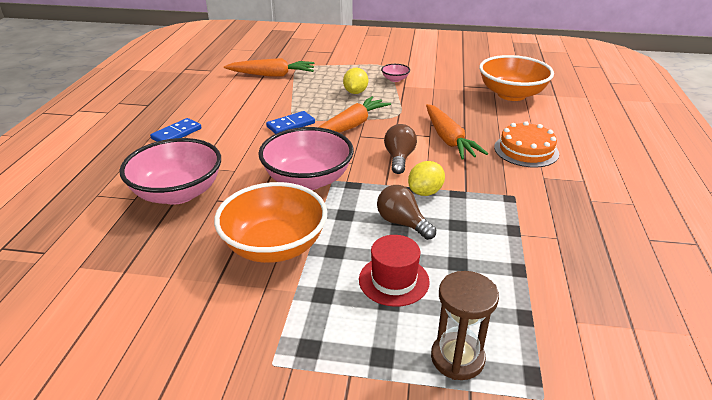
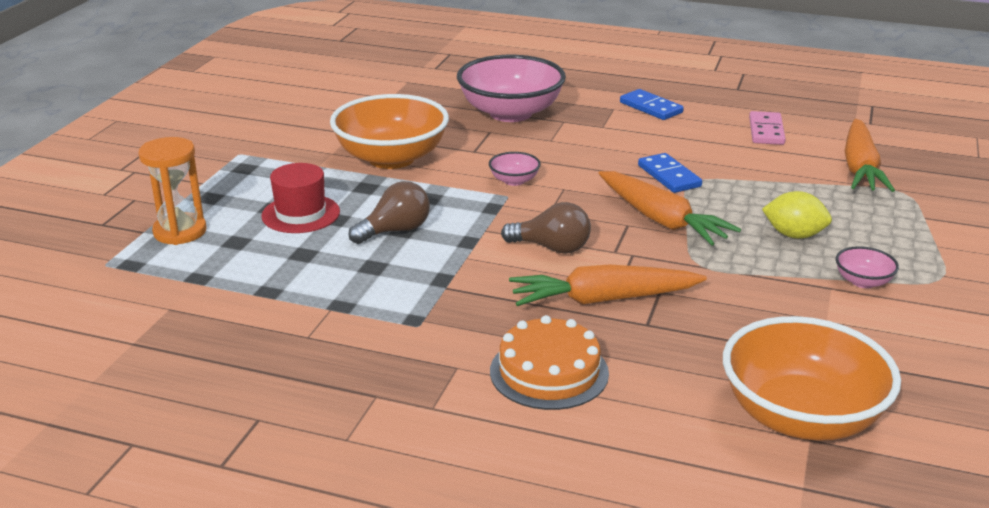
camera: 100 degrees right, 5 degrees down
pink bowl [258,127,354,190] -> pink bowl [489,152,541,186], size x0.43
yellow lemon [408,161,445,196] -> none
brown hourglass [431,271,499,380] -> orange hourglass [138,137,206,245]
none -> pink domino [749,111,786,145]

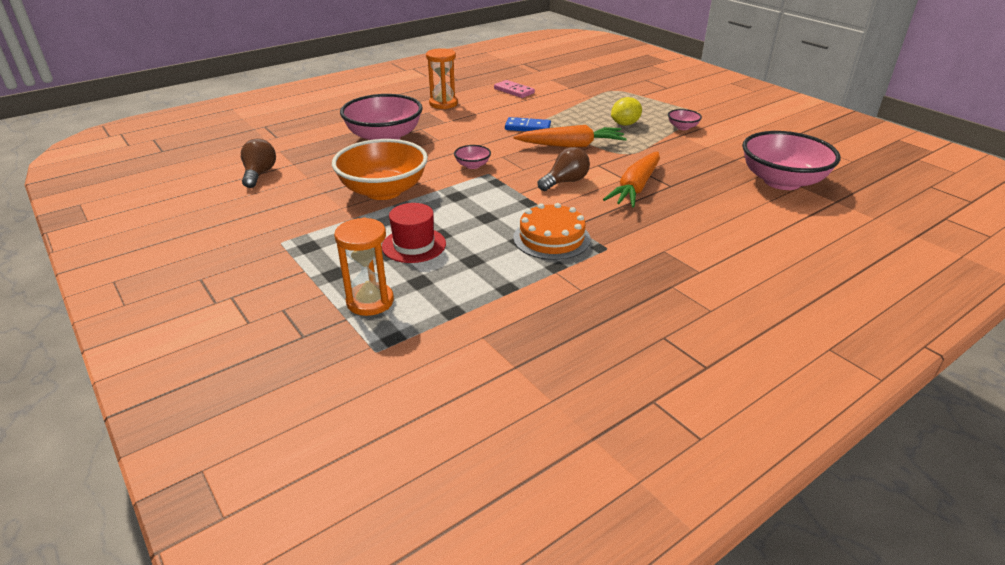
camera: 55 degrees left, 5 degrees up
brown light bulb [348,181,430,244] -> brown light bulb moved to [241,138,276,188]
orange cake [490,315,609,410] -> orange cake moved to [513,203,591,260]
blue domino [620,89,684,120] -> orange hourglass [426,48,458,109]
orange bowl [723,316,901,440] -> pink bowl [742,131,841,190]
orange carrot [845,119,895,192] -> none

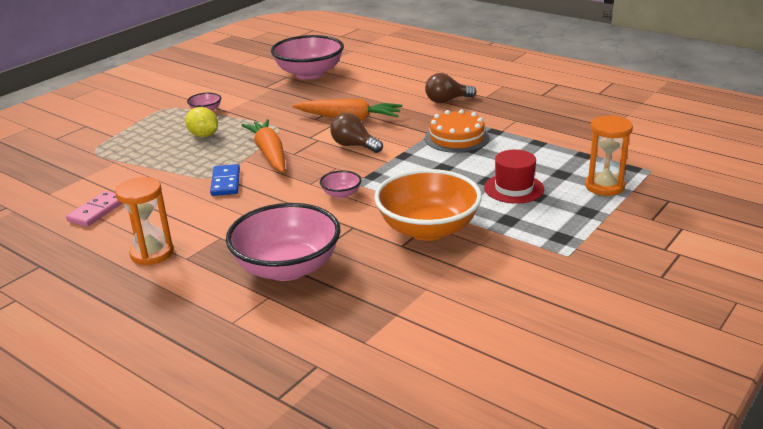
camera: 105 degrees left, 5 degrees down
brown light bulb [241,138,276,188] -> brown light bulb moved to [425,73,476,103]

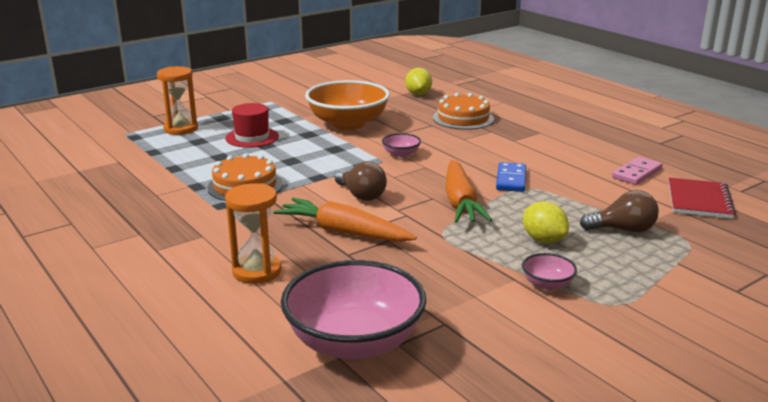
camera: 165 degrees left, 5 degrees down
orange hourglass [115,177,174,265] -> orange hourglass moved to [225,183,281,284]
pink bowl [226,203,341,281] -> orange cake [433,93,494,130]
brown light bulb [425,73,476,103] -> brown light bulb moved to [580,190,659,233]
none -> yellow lemon [405,68,432,95]
none -> red notebook [669,178,736,219]

